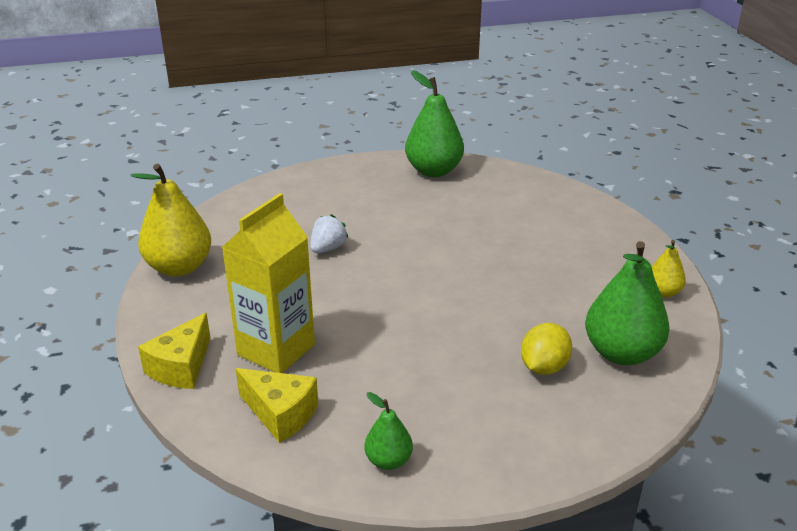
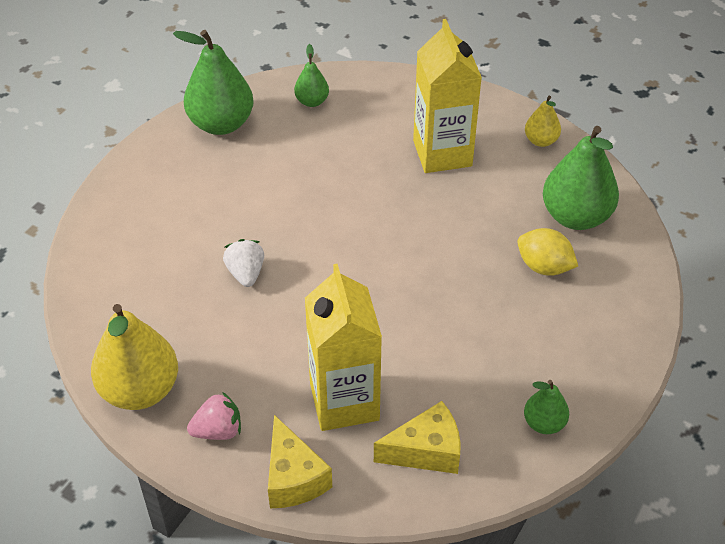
camera: 45 degrees left, 15 degrees up
yellow lemon [521,323,572,375] -> yellow lemon turned 45 degrees counterclockwise [517,228,578,276]
none -> pink strawberry [187,392,241,440]
none -> green pear [294,44,329,107]
none -> yellow carton [413,19,482,173]

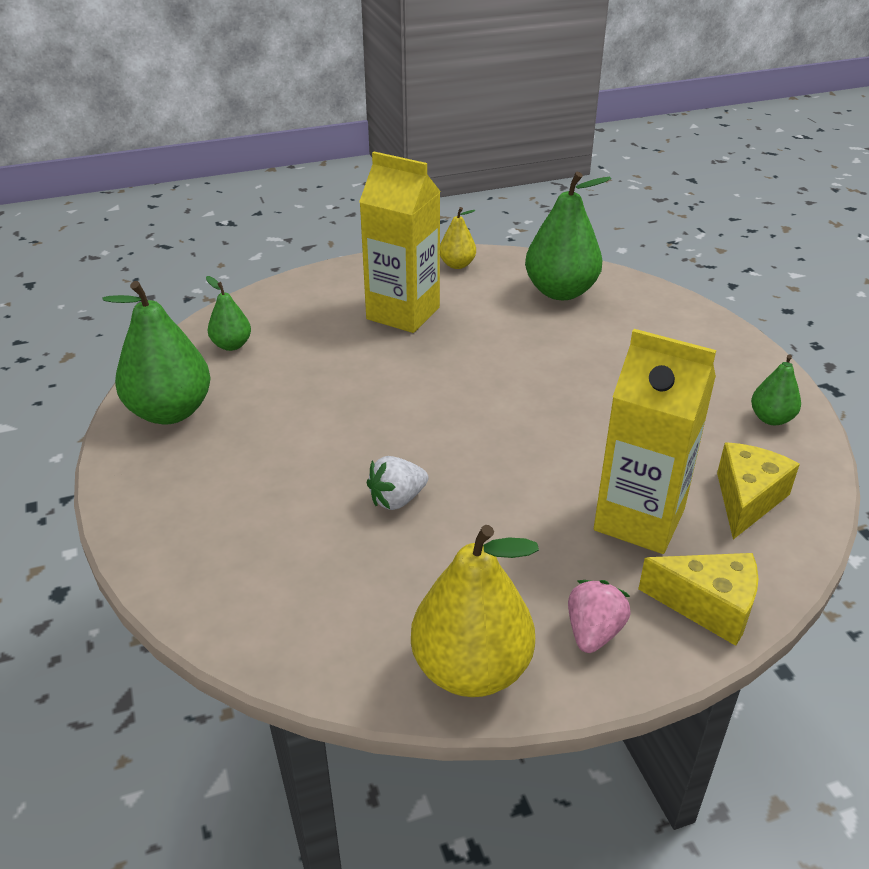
camera: 50 degrees left, 10 degrees down
white strawberry [223,239,264,287] -> white strawberry turned 60 degrees counterclockwise [367,456,428,510]
yellow lemon [517,228,578,276] -> none

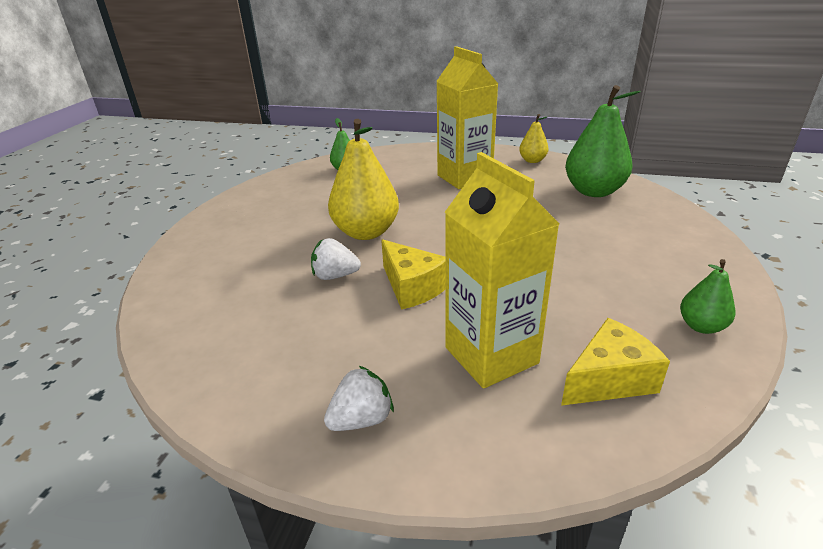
camera: 35 degrees right, 5 degrees down
green pear [103,281,211,424] -> none
yellow pear [411,525,539,697] -> yellow pear moved to [328,119,399,240]
pink strawberry [568,580,631,653] -> white strawberry [324,365,394,431]
yellow cheese [638,553,758,646] -> yellow cheese moved to [381,239,445,310]

